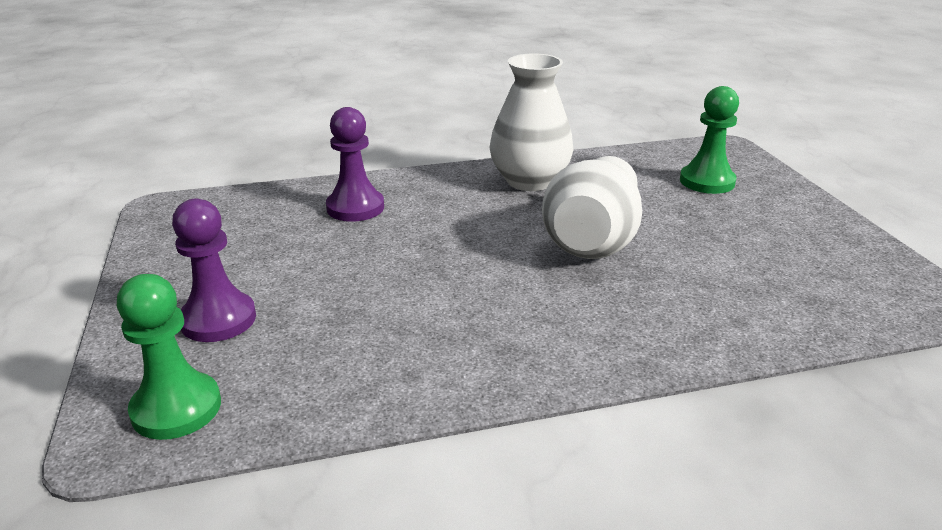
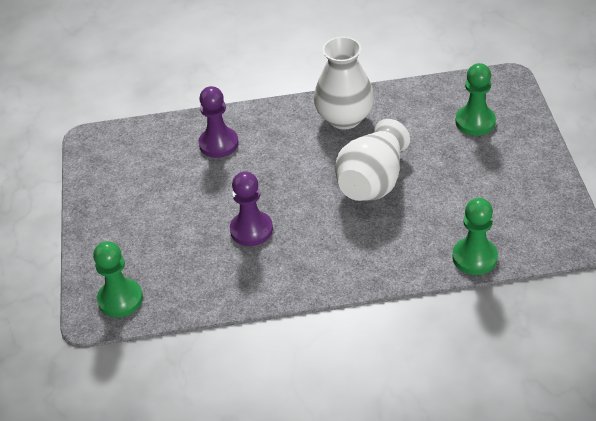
camera: 10 degrees right, 15 degrees up
purple pawn [172,199,256,342] -> purple pawn moved to [230,171,273,246]
none -> green pawn [452,198,498,275]

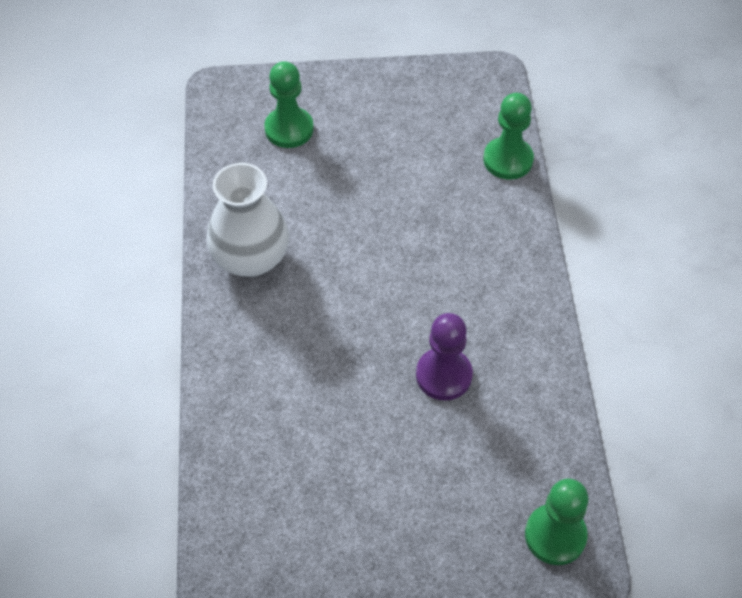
camera: 90 degrees left, 10 degrees up
purple pawn [199,86,239,158] -> none
white vase [335,119,410,201] -> none

